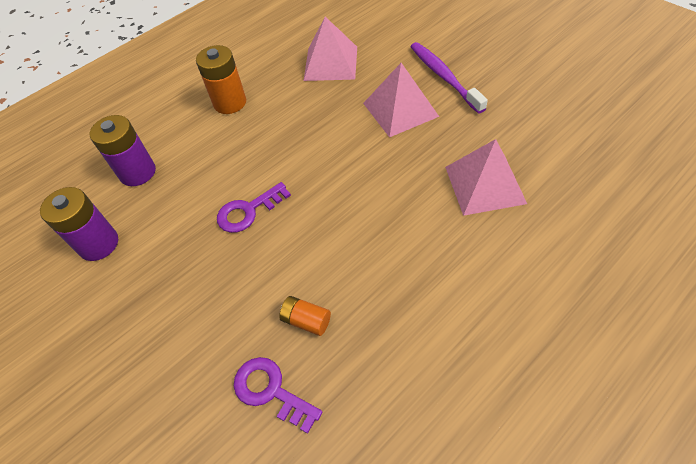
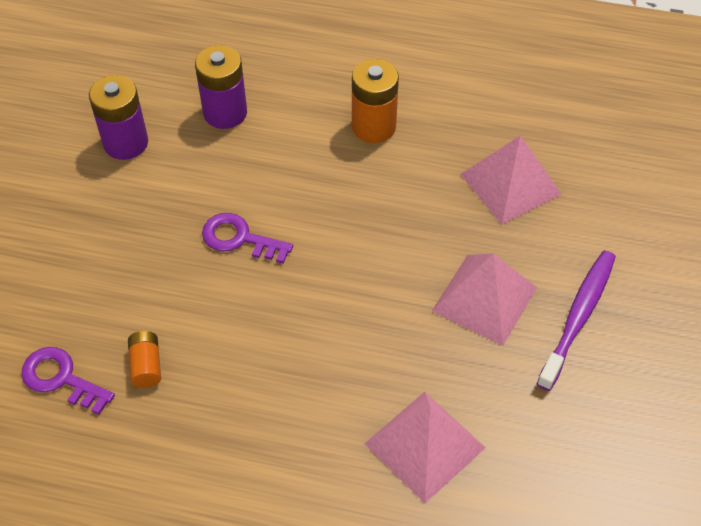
camera: 50 degrees right, 0 degrees up
purple key [234,357,322,434] -> purple key turned 60 degrees counterclockwise [21,347,115,415]

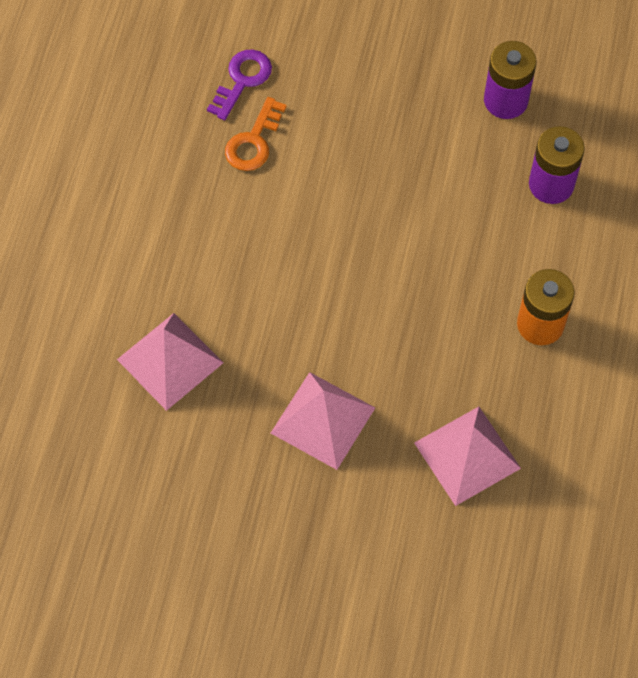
camera: 90 degrees right, 10 degrees up
orange battery [128,331,161,388] -> orange key [225,97,287,171]
purple key [202,213,293,264] -> none
purple toothbrush [537,250,616,391] -> none

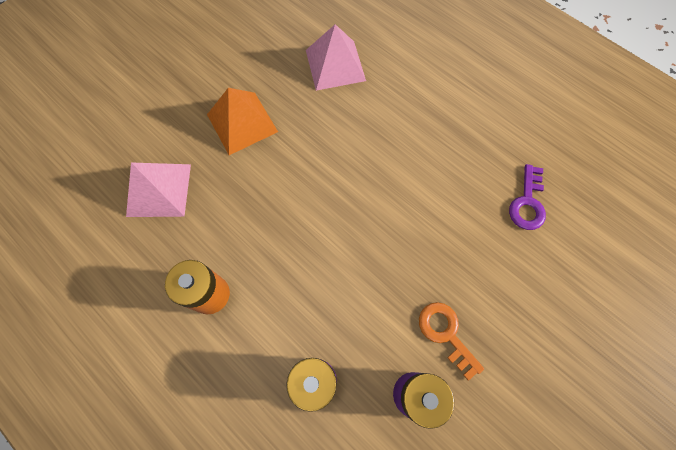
camera: 120 degrees right, 5 degrees up
purple key [207,49,272,120] -> purple key turned 45 degrees clockwise [509,164,546,230]
orange key [225,97,287,171] -> orange key moved to [419,302,484,381]
pink pyramid [271,372,375,470] -> orange pyramid [207,88,278,155]

